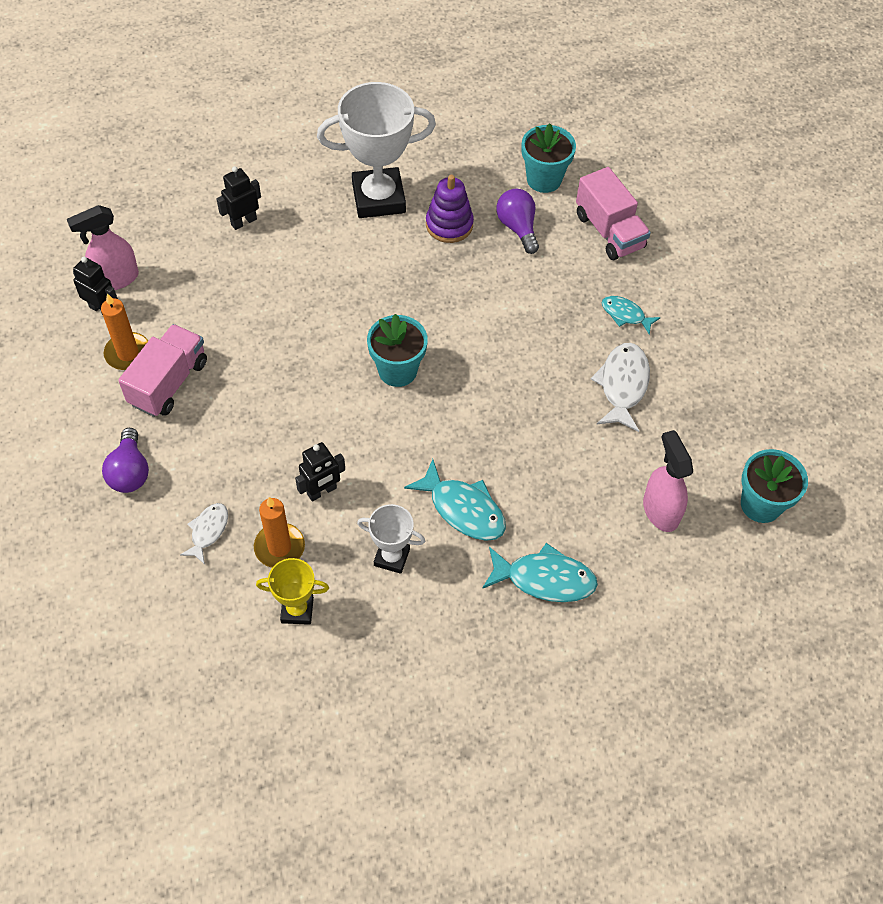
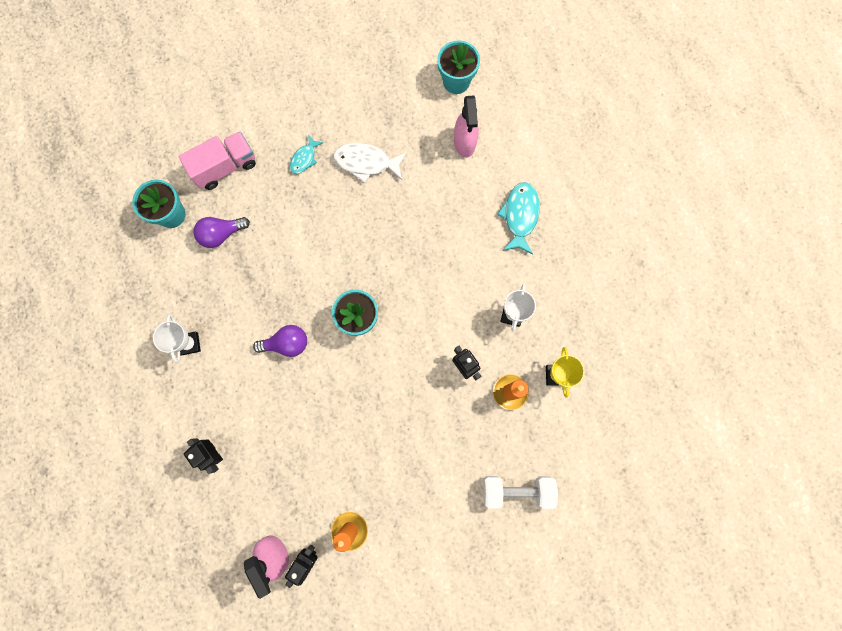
camera: 90 degrees left, 20 degrees up
purple light bulb [102,428,149,493] -> purple light bulb moved to [253,325,307,357]
pink truck [118,324,207,417] -> none
white fish [180,503,228,564] -> none
white trophy [317,82,436,218] -> white trophy [153,314,201,363], size x0.51
turquoise fish [404,459,506,541] -> none
purple stacking toy [426,175,474,243] -> none
pink spray bottle [643,430,693,532] -> pink spray bottle turned 75 degrees counterclockwise [454,95,479,158]
none -> white dumbbell [483,476,558,509]

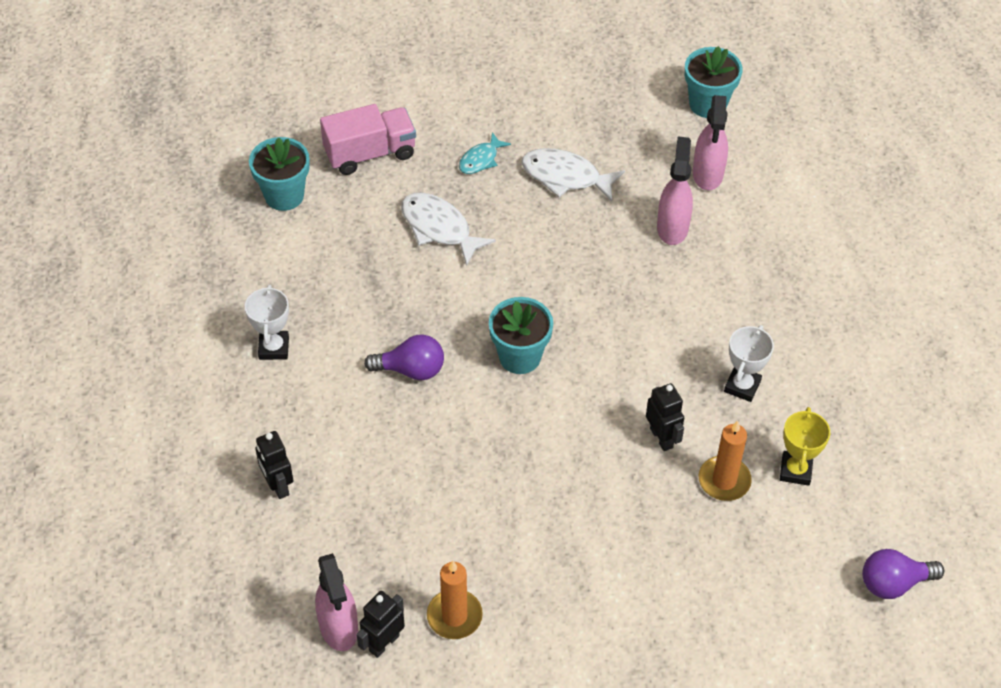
camera: 10 degrees right, 25 degrees down
purple light bulb [193,217,250,248] -> purple light bulb moved to [862,549,944,599]
white dumbbell [483,476,558,509] -> none
turquoise fish [497,182,540,255] -> none
none -> white fish [401,192,496,266]
none -> pink spray bottle [657,137,693,245]

